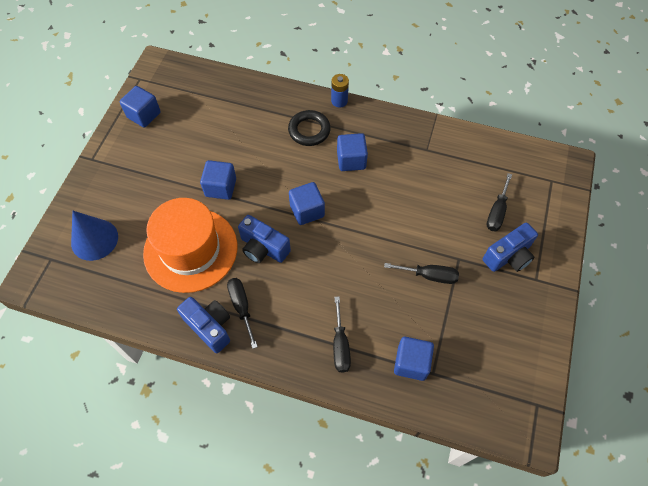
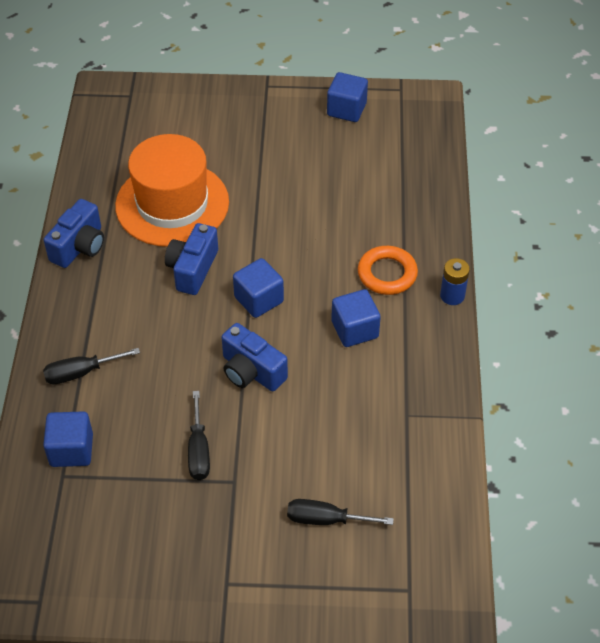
camera: 75 degrees right, 10 degrees down
blue cone [71,211,118,261] -> none
blue cube [200,160,236,200] -> none
black screwdriver [227,278,258,349] -> none
black ring [288,110,331,146] -> orange ring [358,246,418,295]
blue camera [483,223,538,272] -> blue camera moved to [221,323,288,391]

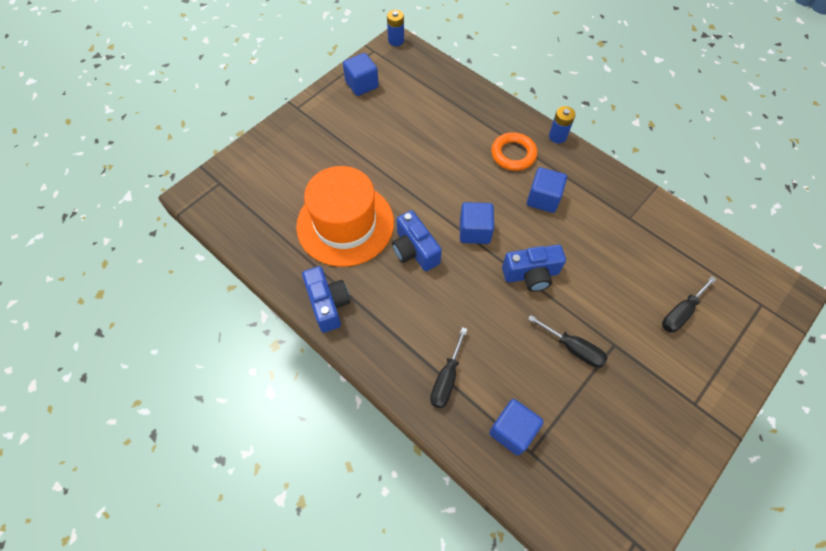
camera: 50 degrees left, 10 degrees up
none -> blue battery [387,10,404,46]

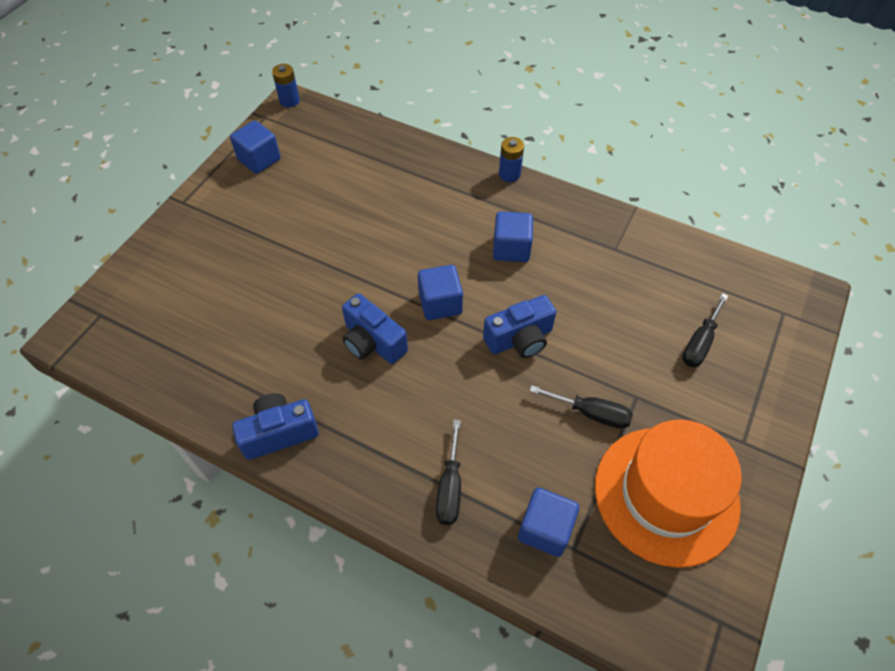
camera: 15 degrees left, 5 degrees down
orange hat [296,166,394,267] -> orange hat moved to [595,420,742,568]
blue camera [302,266,350,333] -> blue camera turned 75 degrees counterclockwise [232,393,319,460]
orange ring [491,132,537,171] -> none

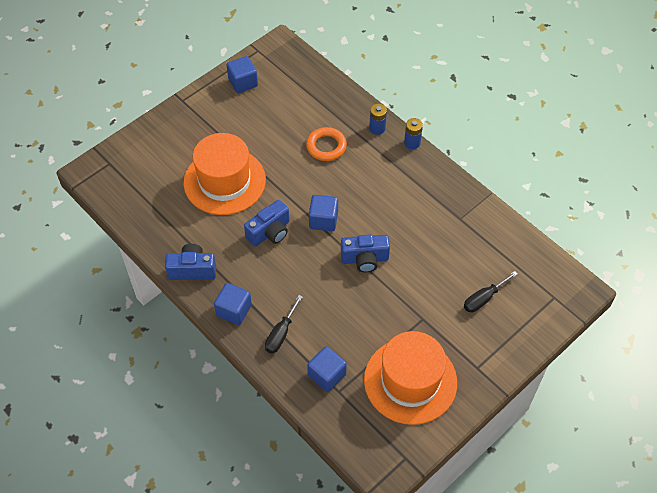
camera: 20 degrees right, 0 degrees up
blue battery [272,64,300,108] -> blue battery moved to [369,104,387,135]
blue camera [342,293,408,364] -> blue camera turned 105 degrees counterclockwise [244,200,289,246]
blue cube [493,211,533,262] -> blue cube moved to [214,283,252,325]
black screwdriver [530,385,633,429] -> none
none -> orange hat [184,133,266,215]
none -> orange ring [306,127,347,161]

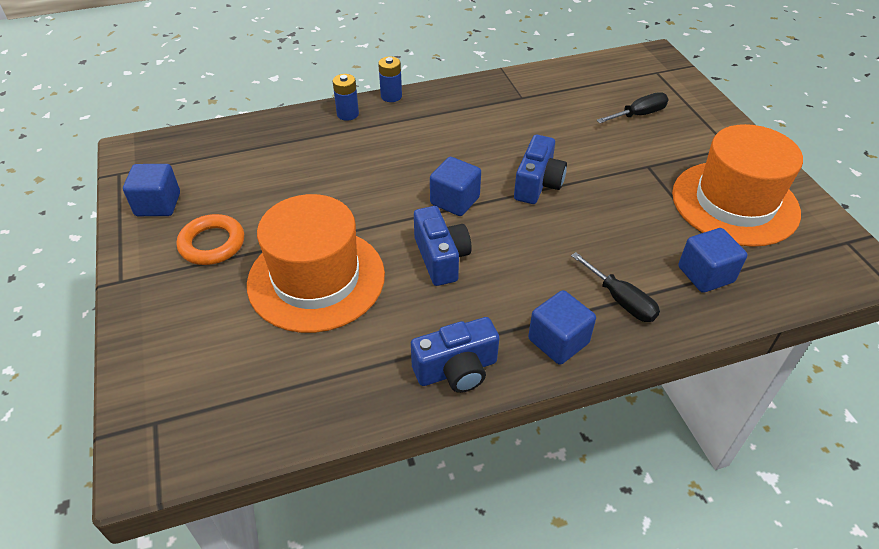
camera: 65 degrees left, 10 degrees down
blue camera [165,244,216,280] -> blue camera turned 135 degrees counterclockwise [411,317,499,393]
orange ring [306,127,347,161] -> orange ring moved to [177,214,244,265]
black screwdriver [464,271,518,313] -> black screwdriver turned 105 degrees counterclockwise [597,92,669,123]

